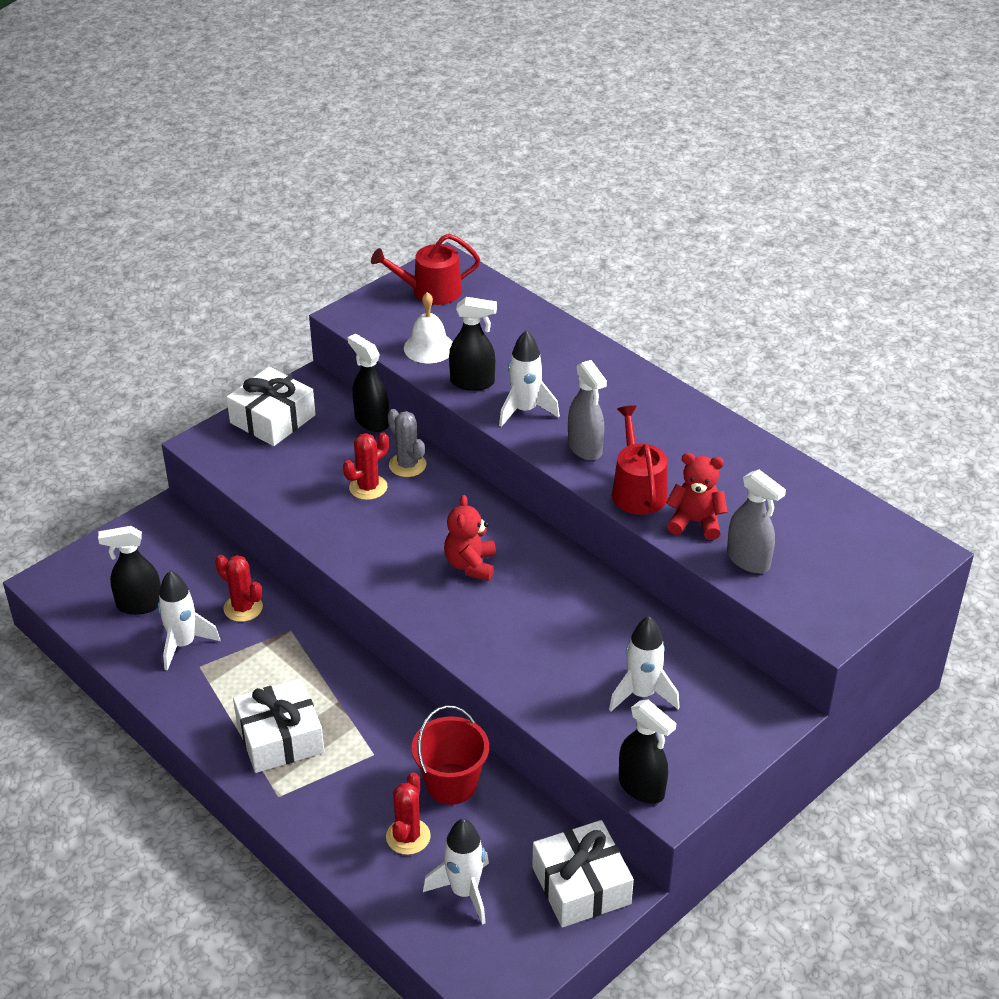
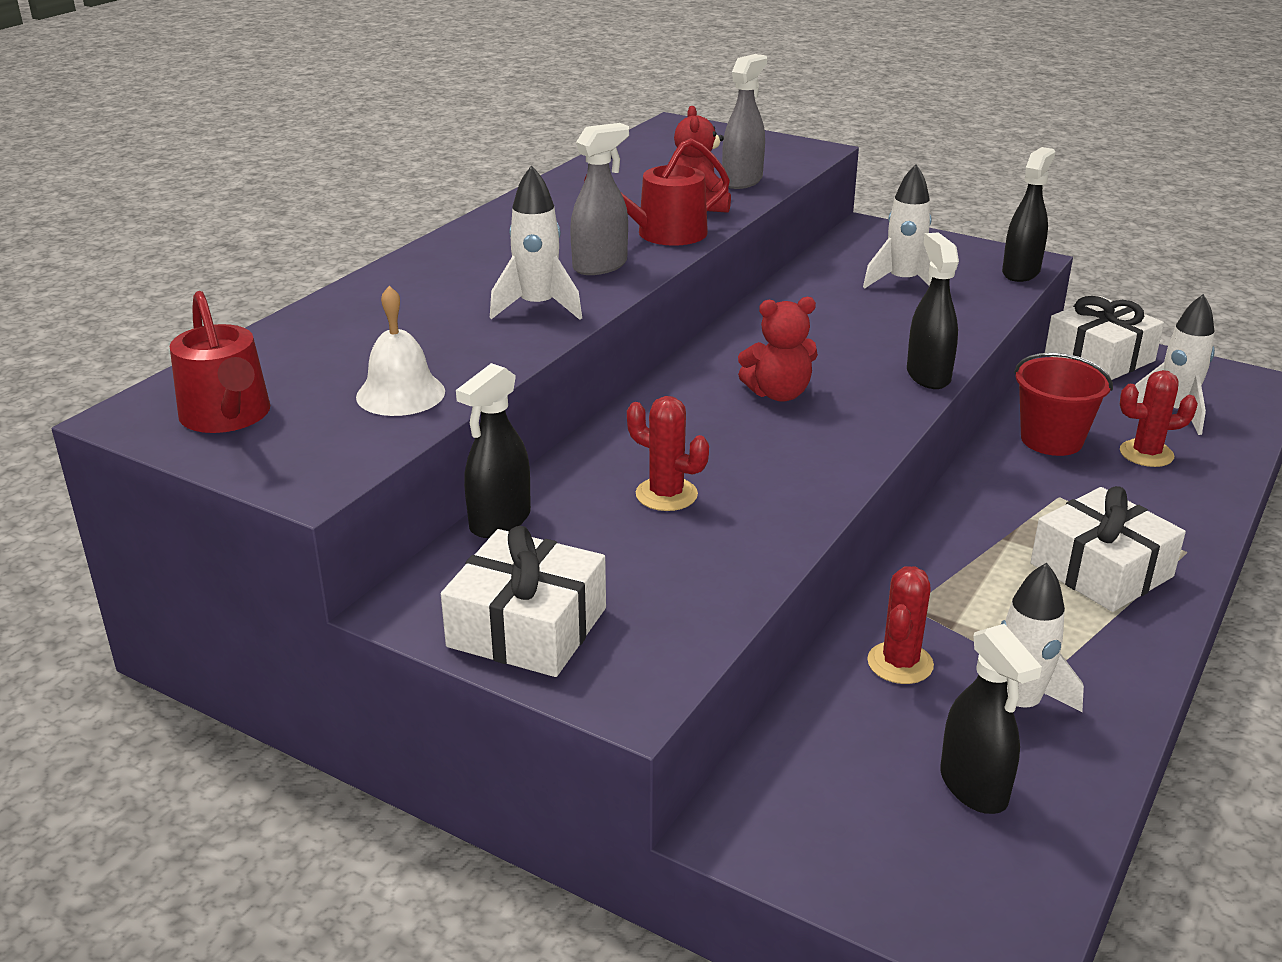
camera: 105 degrees left, 10 degrees down
grey cactus [388,409,426,477] -> none
black spray bottle [449,297,497,391] -> black spray bottle moved to [907,232,959,389]

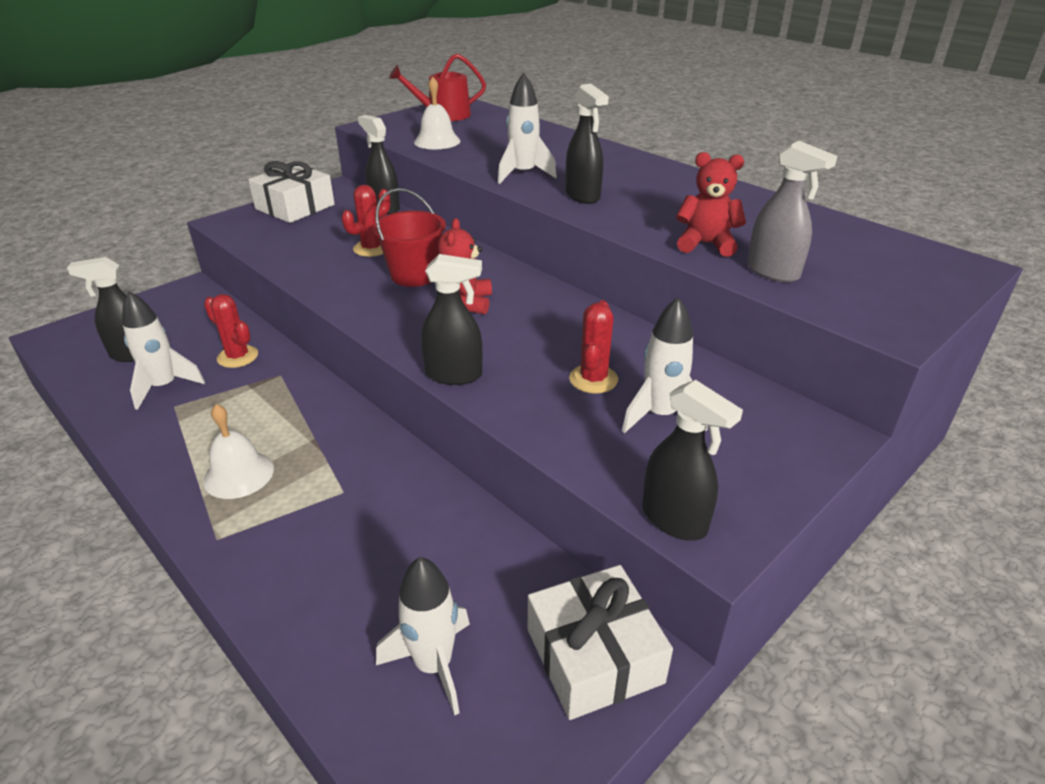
camera: 105 degrees right, 5 degrees up
grey spray bottle [570,123,629,275] -> black spray bottle [565,84,609,204]
red watering can [584,138,730,246] -> none
red bucket [1014,353,1113,456] -> red bucket moved to [373,188,446,287]
white gift [1030,486,1186,612] -> white bell [203,404,274,499]
red cactus [1120,370,1198,467] -> red cactus moved to [569,300,618,394]

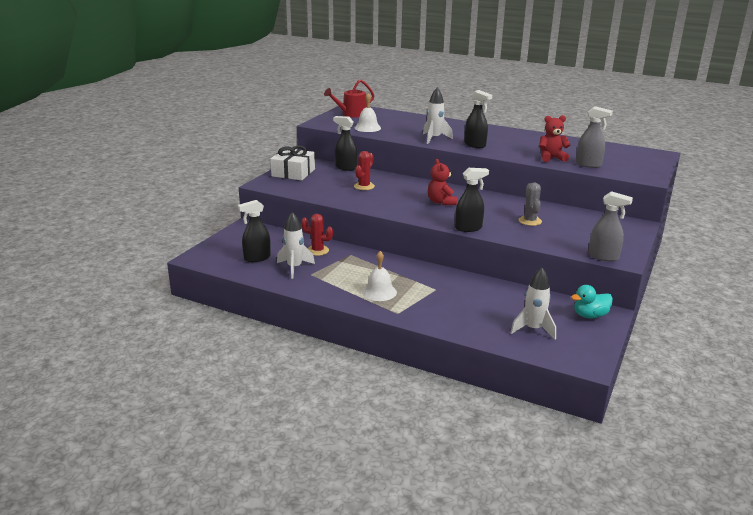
camera: 20 degrees left, 10 degrees down
red bucket [373,188,446,287] -> none
white gift [528,565,673,720] -> turquoise duck [571,285,613,318]
red cactus [569,300,618,394] -> grey cactus [518,182,542,226]
white rocket [622,297,708,433] -> none
black spray bottle [642,380,743,541] -> grey spray bottle [588,191,633,261]

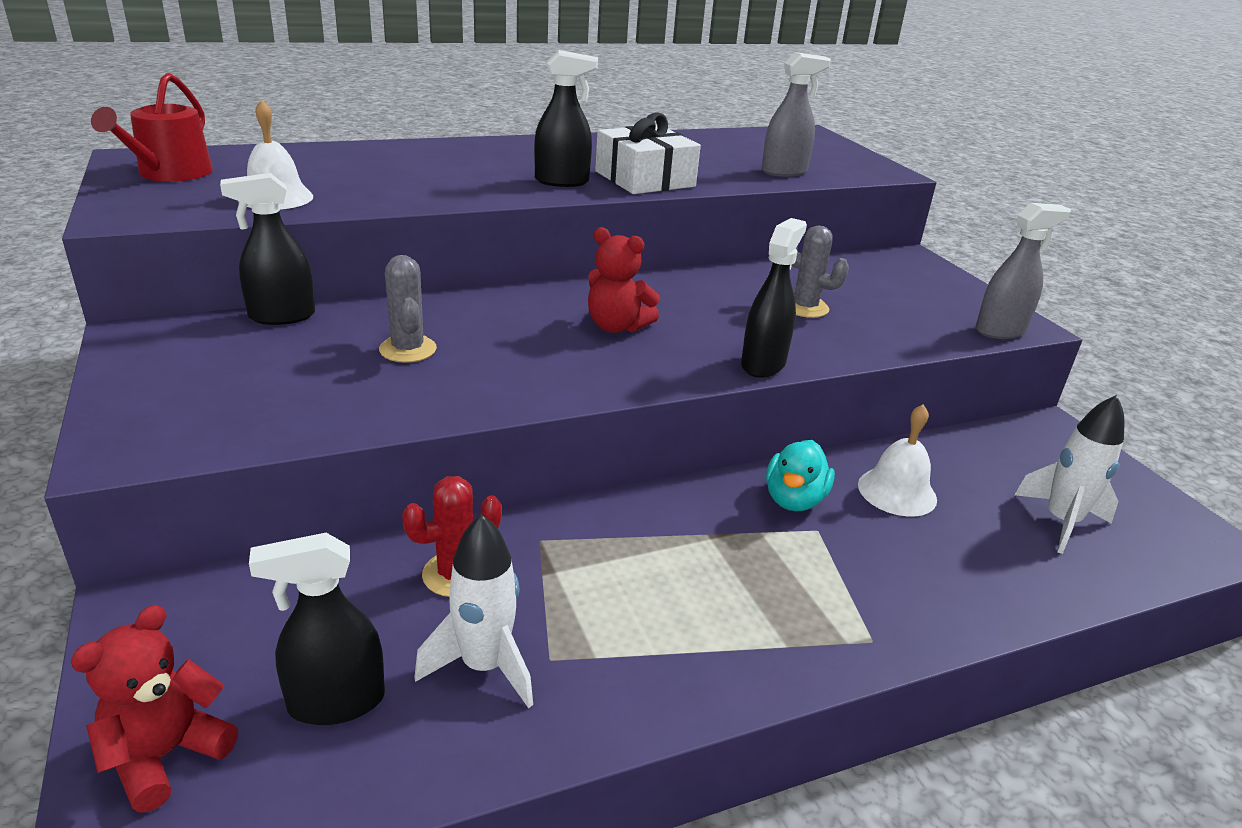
camera: 50 degrees left, 5 degrees up
black spray bottle [238,200,271,262] -> black spray bottle turned 60 degrees clockwise [249,533,385,725]
white gift [270,146,315,181] -> white gift moved to [595,112,701,194]
red cactus [354,151,375,190] -> grey cactus [379,255,437,363]
white bell [362,251,397,301] -> white bell moved to [858,404,937,516]
white rocket [423,87,453,144] -> none
red teddy bear [539,115,570,162] -> red teddy bear moved to [70,605,238,813]
turquoise duck [571,285,613,318] -> turquoise duck moved to [766,440,835,511]

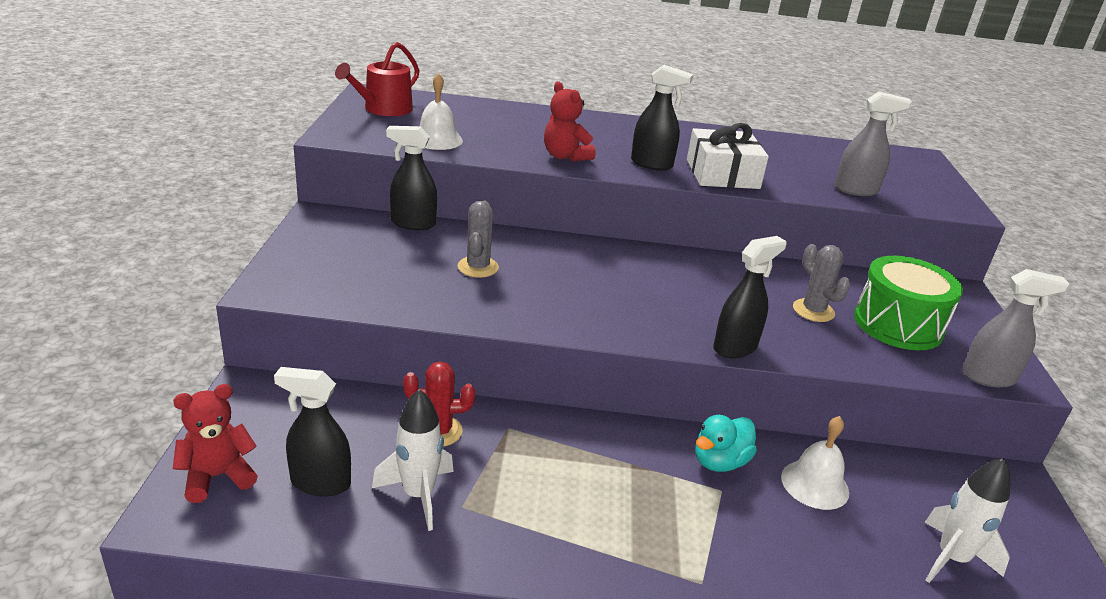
camera: 25 degrees right, 0 degrees up
red teddy bear [588,227,660,333] -> red teddy bear moved to [544,82,596,162]
none -> green drum [854,256,963,350]

